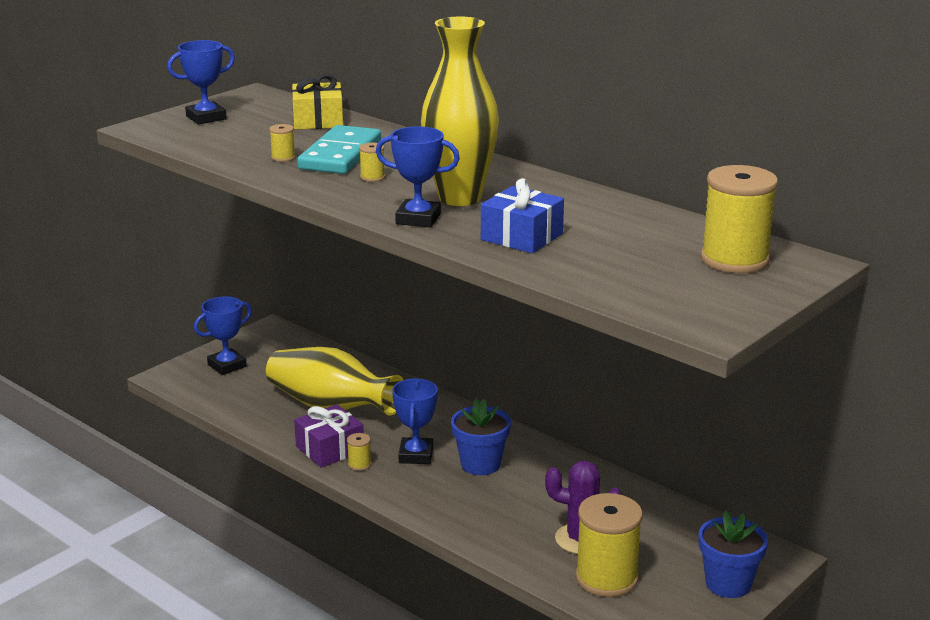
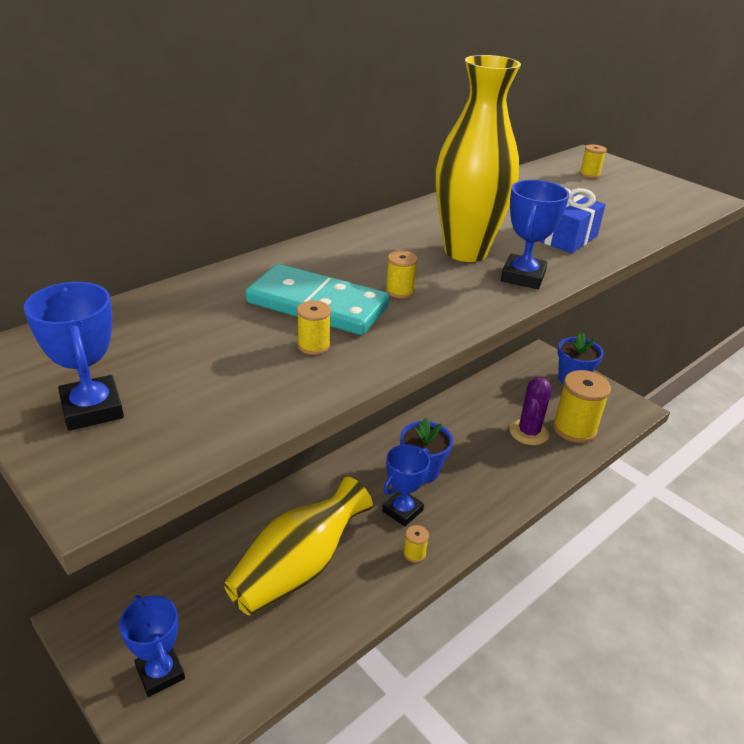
camera: 85 degrees left, 10 degrees up
yellow gift [292,74,343,130] -> none
purple gift [294,404,363,468] -> none
blue trophy [392,378,438,464] -> blue trophy turned 60 degrees counterclockwise [382,444,430,526]
yellow spool [701,165,778,273] -> yellow spool [579,144,607,178], size x0.42

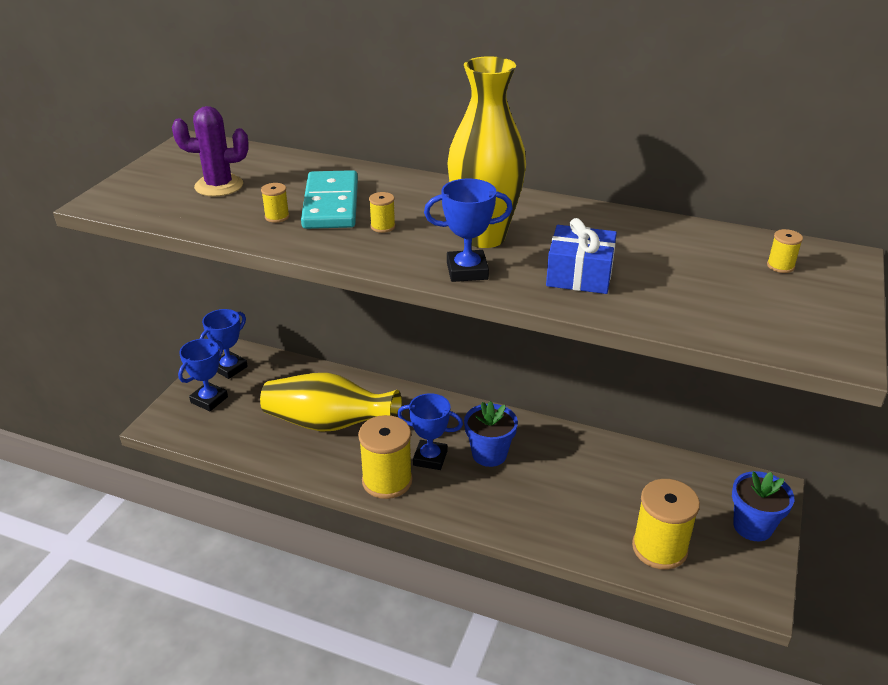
camera: 65 degrees right, 0 degrees up
blue trophy [24,282,124,431] -> blue trophy moved to [199,309,248,379]
yellow spool [403,525,429,563] -> yellow spool [358,415,413,499], size x2.37
purple cactus [509,377,552,445] -> purple cactus moved to [172,106,249,197]

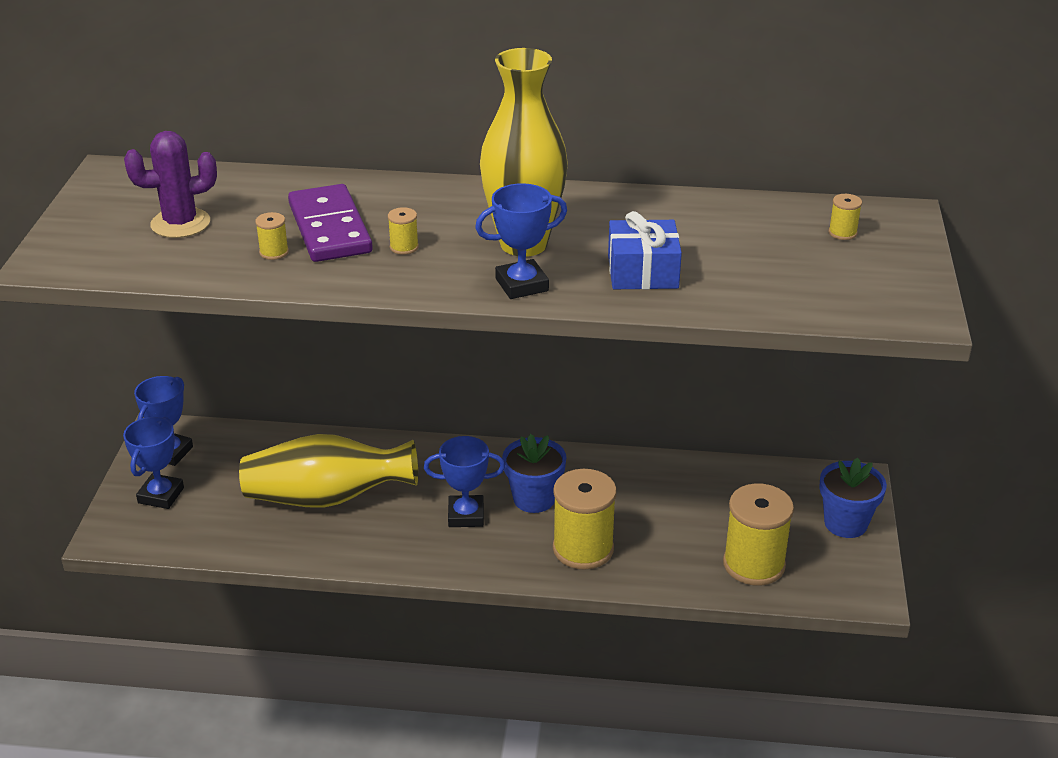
camera: 15 degrees left, 0 degrees up
turquoise domino [301,170,358,229] -> purple domino [288,184,373,262]
yellow spool [358,415,413,499] -> yellow spool moved to [553,469,617,570]

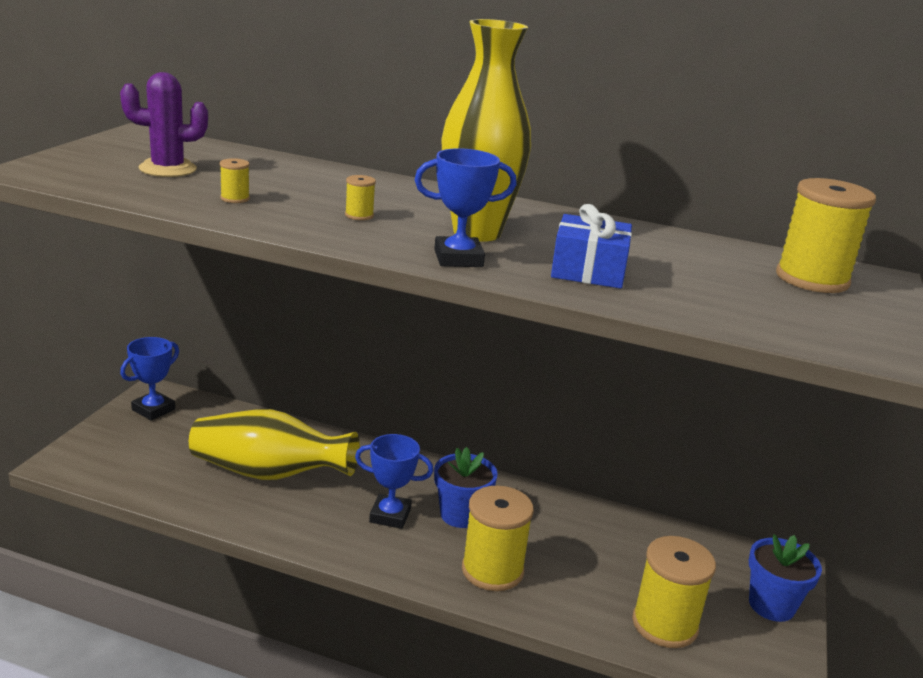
camera: 10 degrees right, 10 degrees down
blue trophy [123,417,184,509] -> none
purple domino [288,184,373,262] -> none
yellow spool [829,194,862,240] -> yellow spool [776,178,876,293], size x2.37

